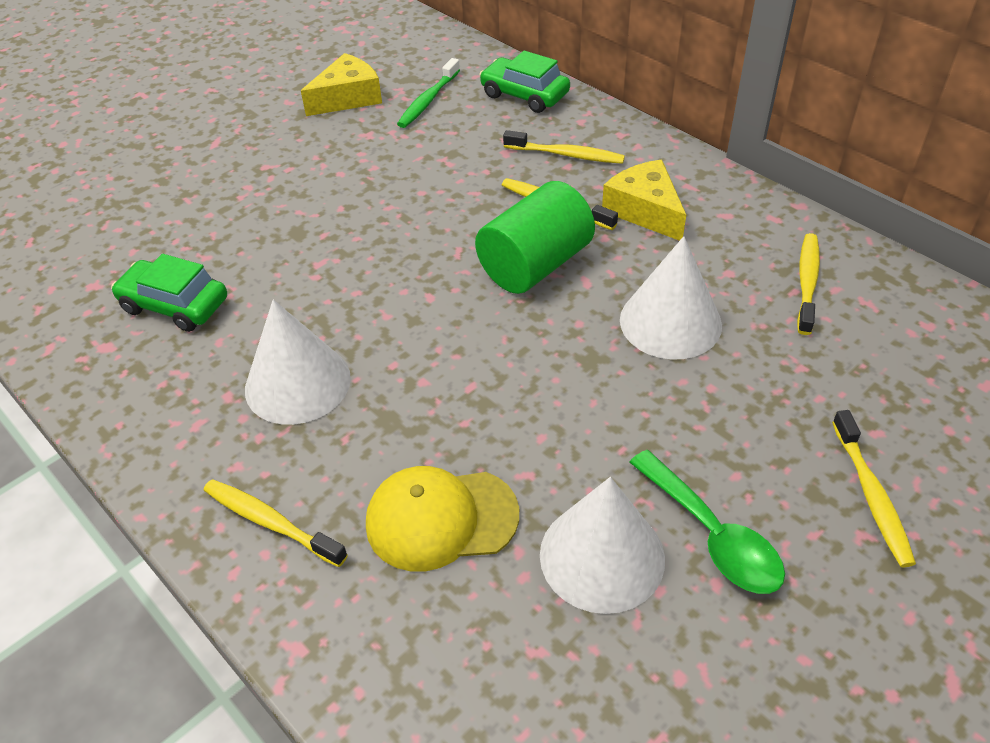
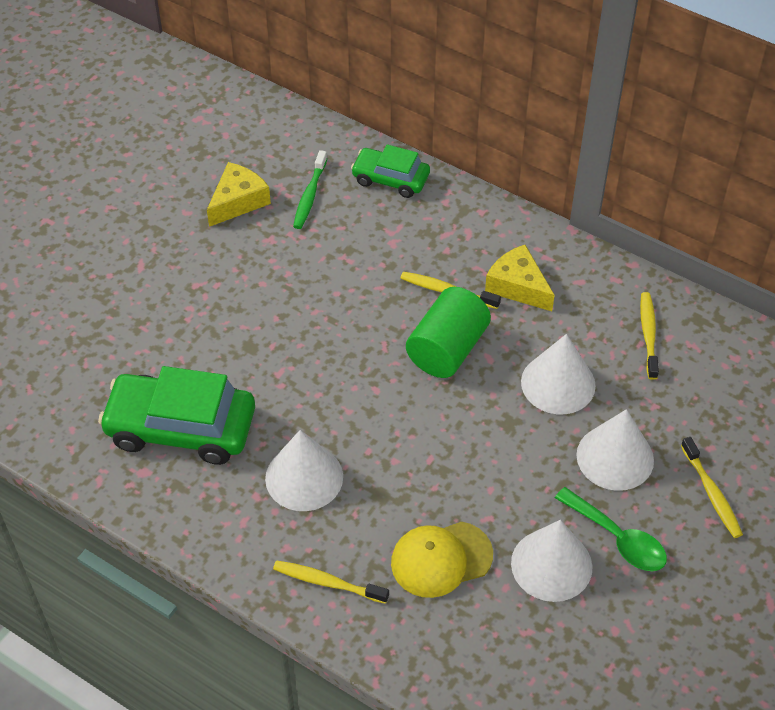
camera: 15 degrees left, 5 degrees up
green car [111,254,227,332] -> green car [98,366,255,465], size x1.71
yellow toothbrush [503,130,625,164] -> none
none -> white cone [576,409,654,491]

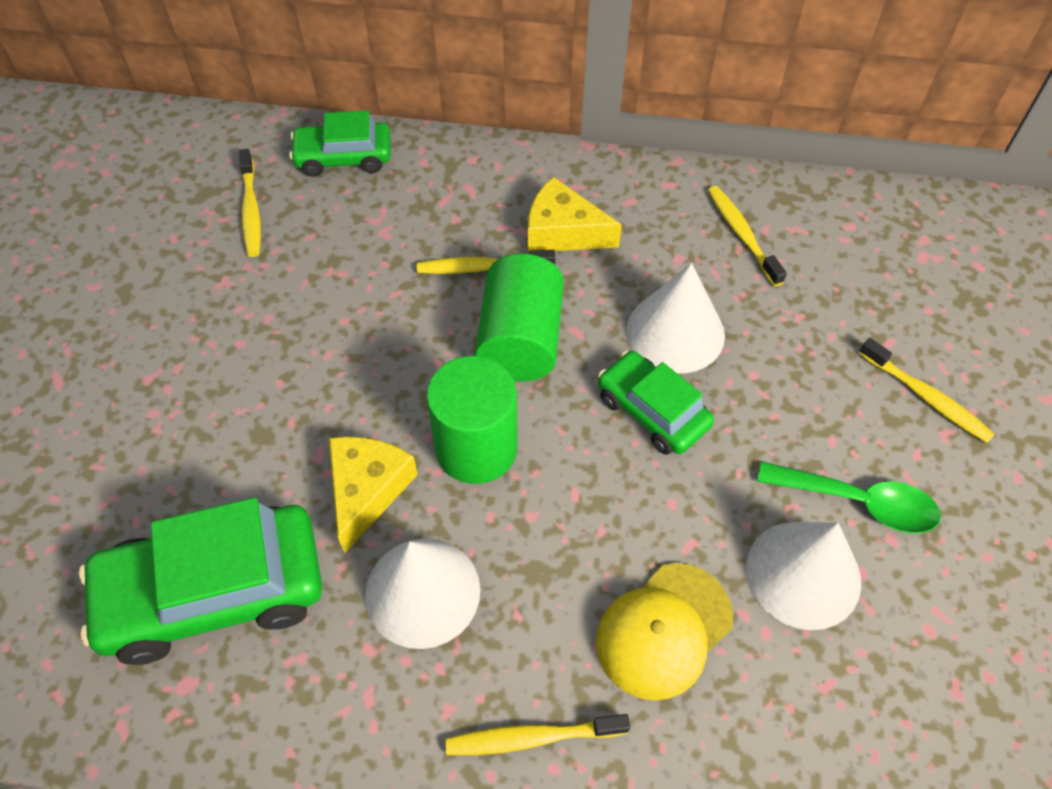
camera: 25 degrees left, 5 degrees up
yellow cheese [207,162,271,227] -> yellow cheese moved to [329,436,418,554]
green toothbrush [293,150,327,229] -> yellow toothbrush [239,149,261,257]
white cone [576,409,654,491] -> none
none -> green cylinder [426,356,518,484]
none -> green car [598,351,714,455]

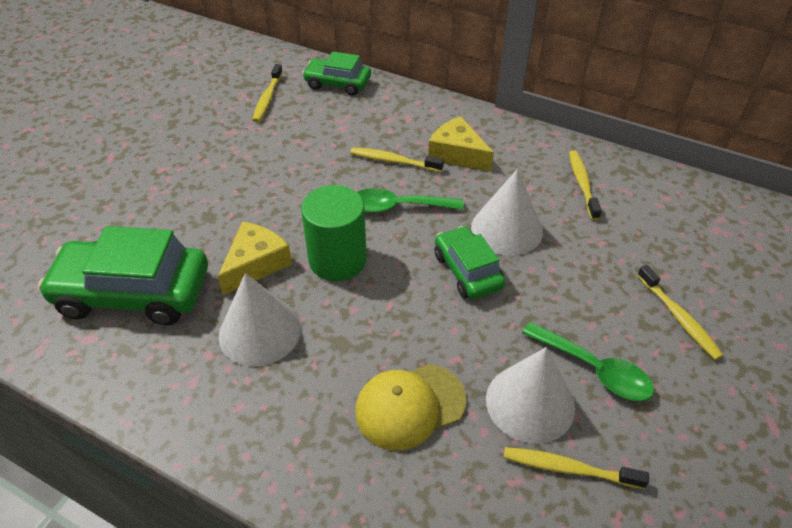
camera: 20 degrees right, 10 degrees down
yellow toothbrush [445,714,630,755] -> yellow toothbrush moved to [504,447,649,489]
green cylinder [475,253,564,381] -> green spoon [357,188,464,213]

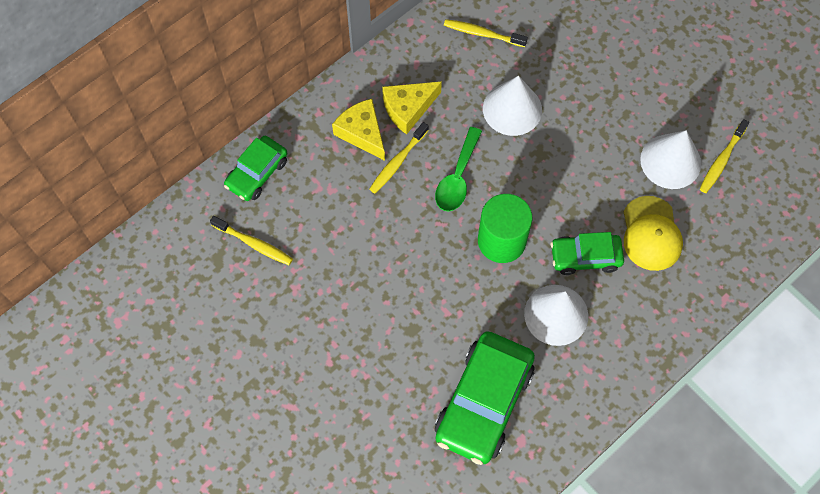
camera: 70 degrees left, 20 degrees up
yellow cheese [218,222,292,295] -> yellow cheese moved to [332,99,385,161]
green car [434,226,505,299] -> green car moved to [551,232,624,275]
green spoon [522,322,654,401] -> none
yellow toothbrush [637,265,723,360] -> none

